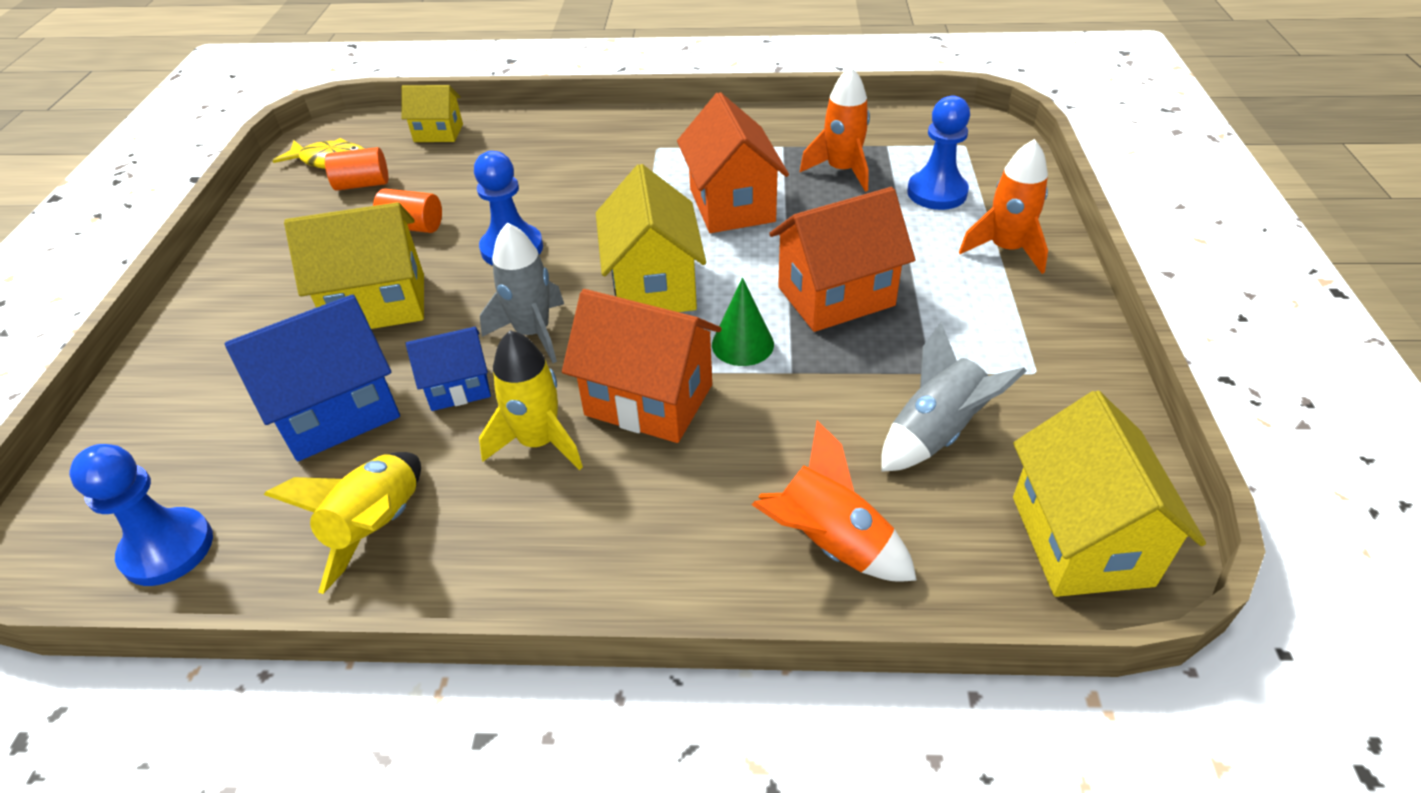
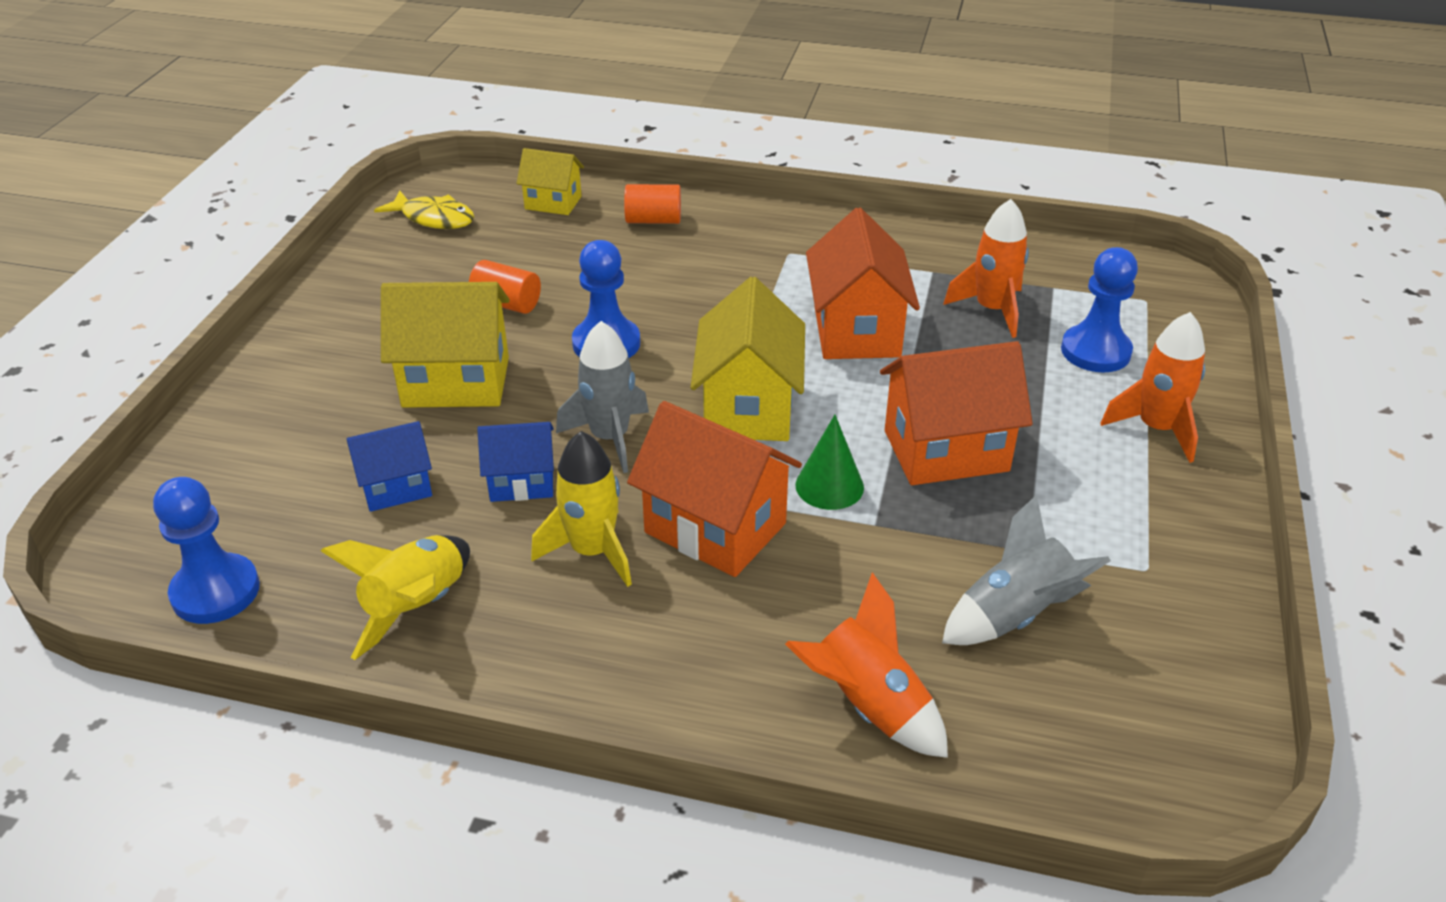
camera: 10 degrees right, 5 degrees down
blue house [225,294,400,461] -> blue house [347,421,432,512], size x0.58
orange cylinder [325,147,388,191] -> orange cylinder moved to [624,184,681,224]
yellow house [1013,391,1206,597] -> none

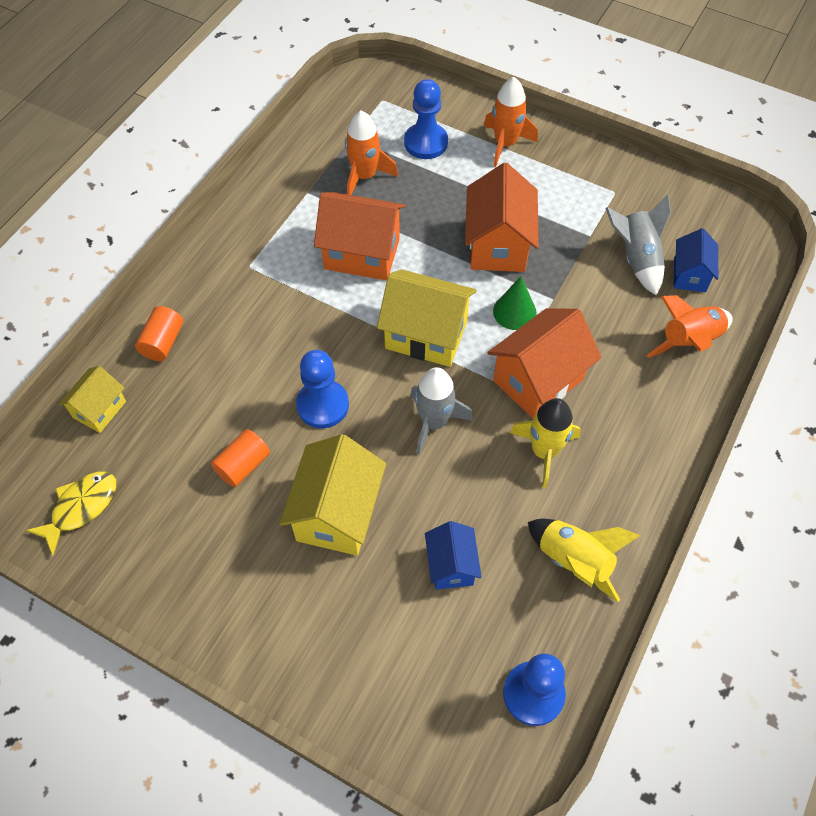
camera: 75 degrees left, 20 degrees up
blue house [477,422,554,502] -> blue house moved to [674,228,718,292]

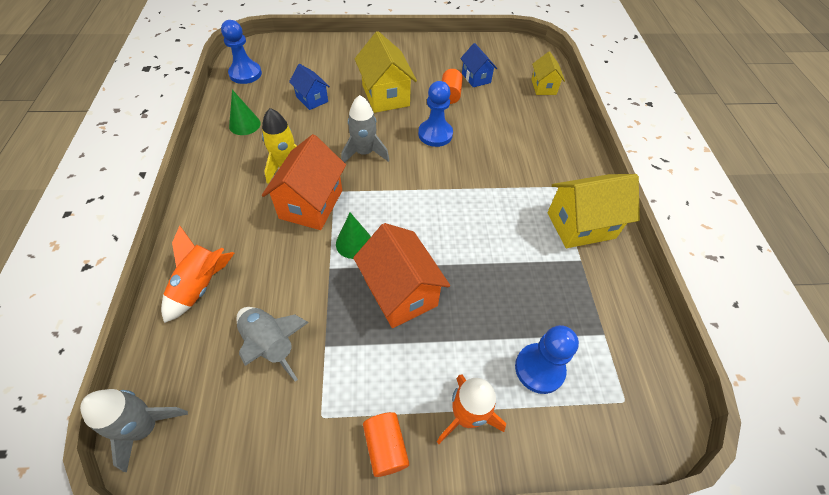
camera: 145 degrees right, 5 degrees down
yellow fish [26,471,116,556] -> none
orange cylinder [135,306,183,361] -> orange cylinder moved to [363,412,409,477]
orange house [314,192,405,280] -> none
orange rocket [345,110,398,195] -> none
yellow house [377,269,477,367] -> yellow house moved to [547,174,640,248]
yellow rocket [528,519,640,602] -> green cone [229,90,261,135]
blue house [674,228,718,292] -> blue house moved to [460,43,497,87]
none -> grey rocket [80,389,188,472]

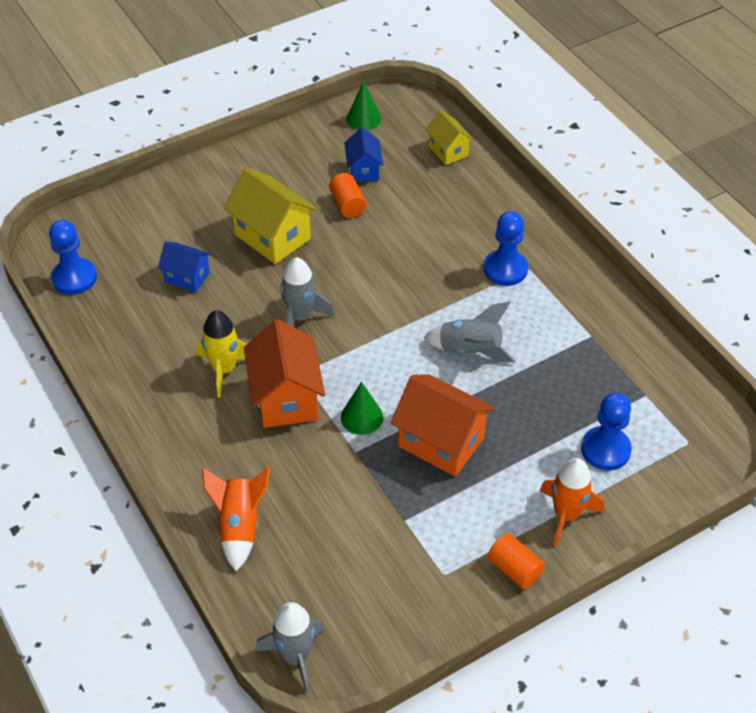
camera: 25 degrees left, 5 degrees down
green cone [229,90,261,135] -> green cone moved to [346,81,381,130]
grey rocket [236,307,309,382] -> grey rocket moved to [423,302,516,363]
blue pawn [418,81,453,147] -> blue pawn moved to [484,211,528,286]
blue house [460,43,497,87] -> blue house turned 45 degrees clockwise [344,128,383,182]
yellow house [547,174,640,248] -> none

